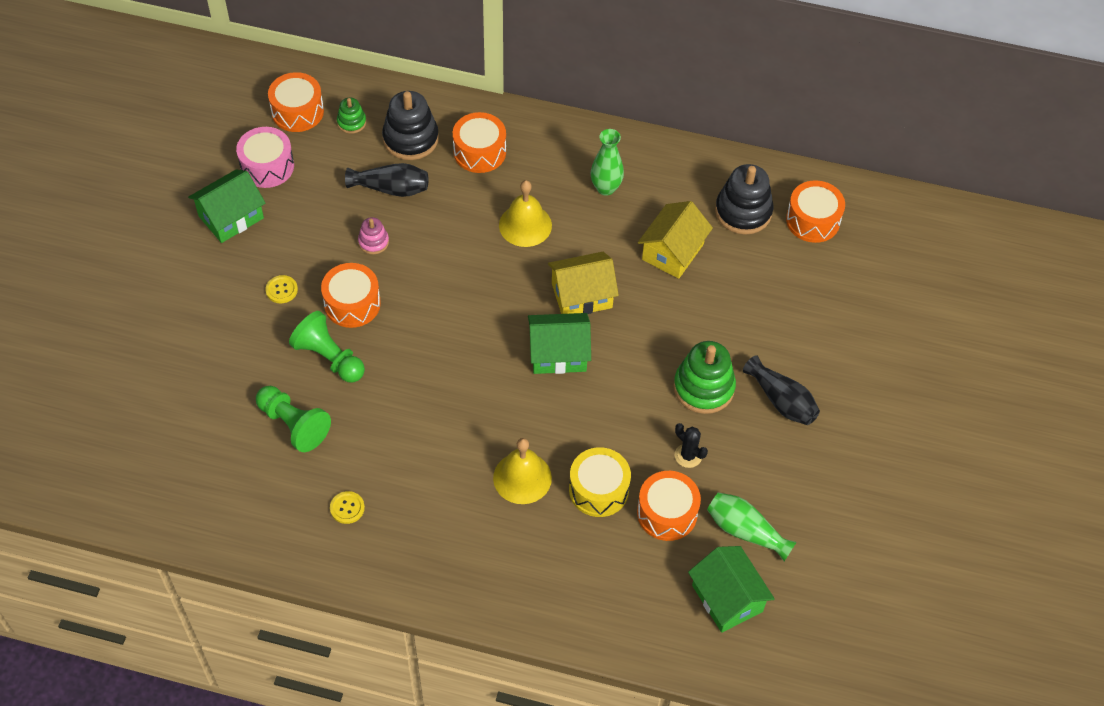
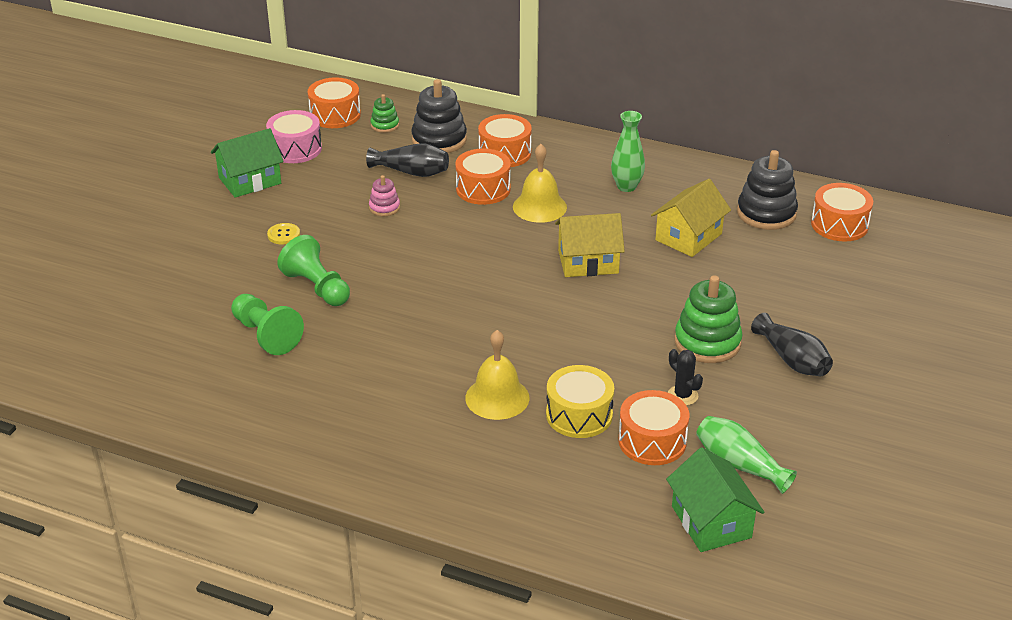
camera: 10 degrees right, 20 degrees down
orange drum [321,263,381,328] -> orange drum moved to [455,148,511,205]
yellow button [330,491,365,524] -> none
green house [528,313,591,374] -> none

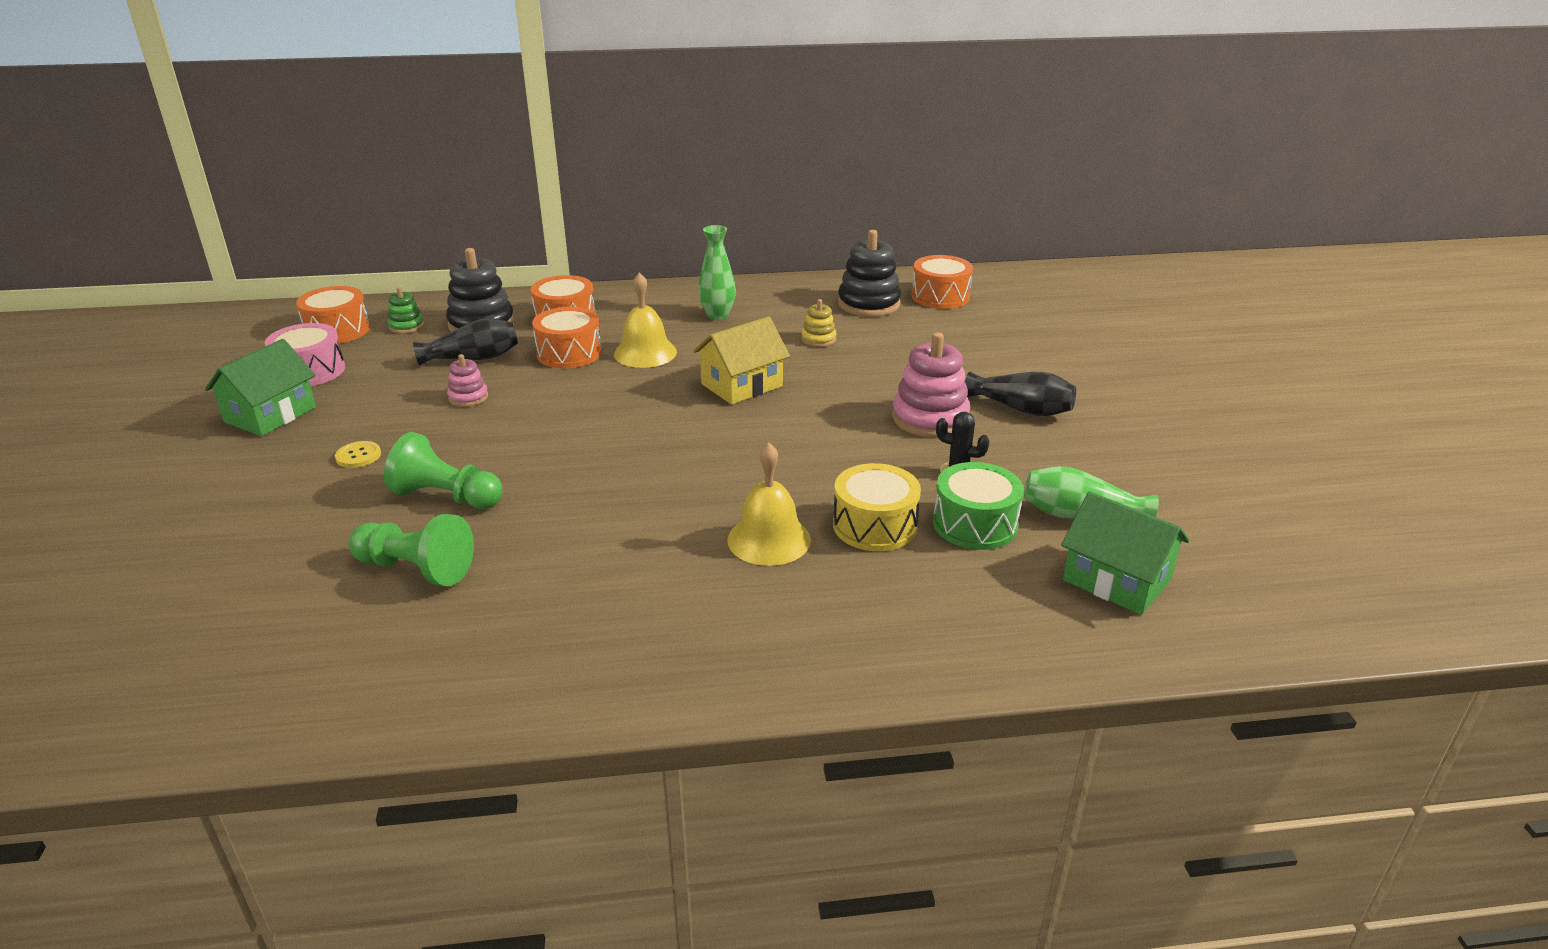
camera: 30 degrees left, 5 degrees down
orange drum [618,390,689,465] -> green drum [933,462,1024,550]
yellow house [651,179,731,257] -> yellow stacking toy [801,299,836,347]
green stacking toy [674,275,743,363] -> pink stacking toy [892,332,970,438]

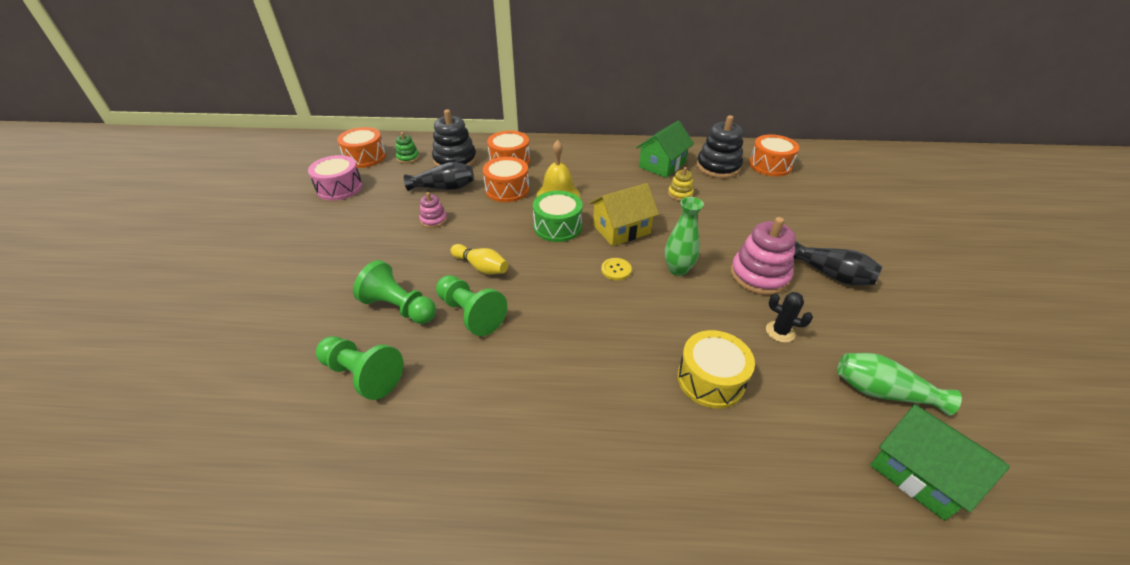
camera: 10 degrees right, 10 degrees up
green house [205,339,316,436] -> green house moved to [636,120,694,178]
yellow button [335,441,381,468] -> yellow button moved to [601,258,632,280]
green vase [698,225,736,320] -> green vase moved to [665,197,704,276]
yellow bell [727,443,811,566] -> none
green drum [933,462,1024,550] -> green drum moved to [533,191,583,242]
none -> green pawn [436,275,507,336]
none -> yellow bowling pin [450,244,508,274]

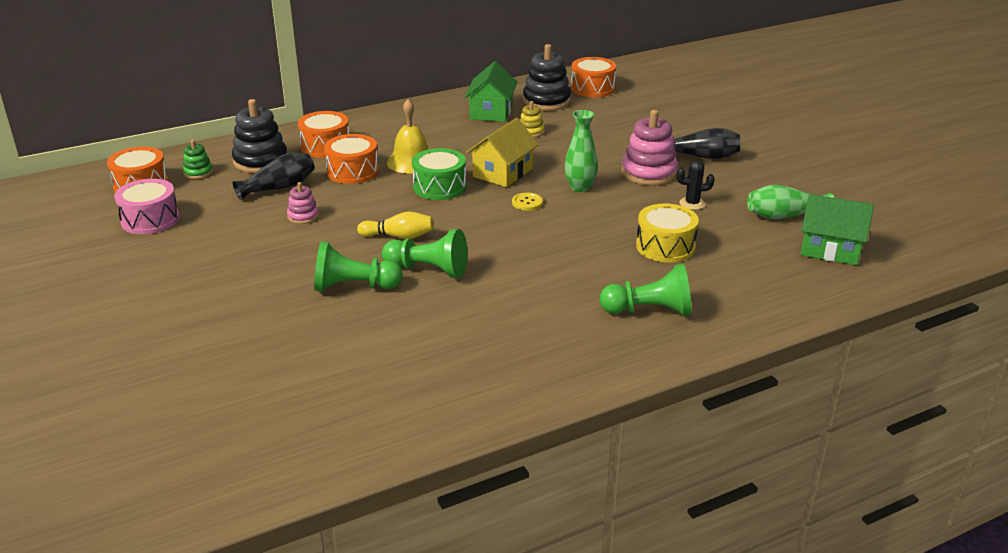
camera: 30 degrees left, 10 degrees down
green pawn [316,336,403,400] -> green pawn moved to [600,264,691,316]

